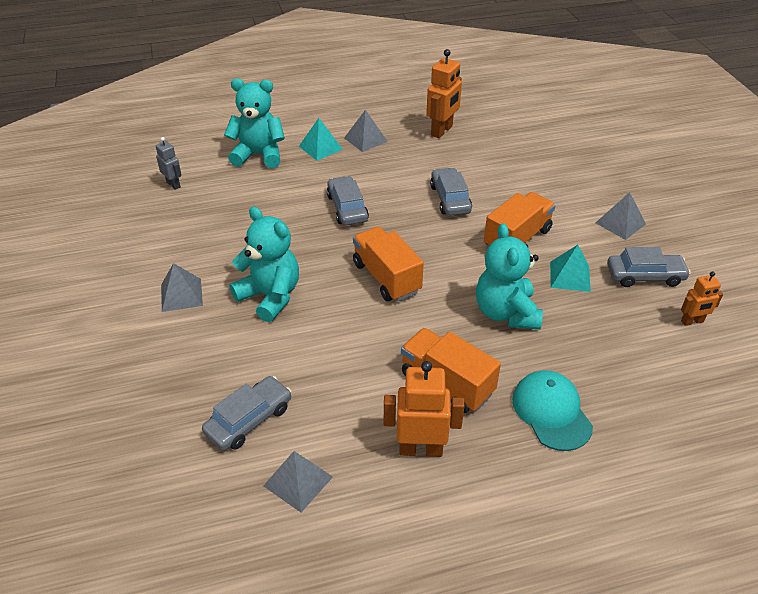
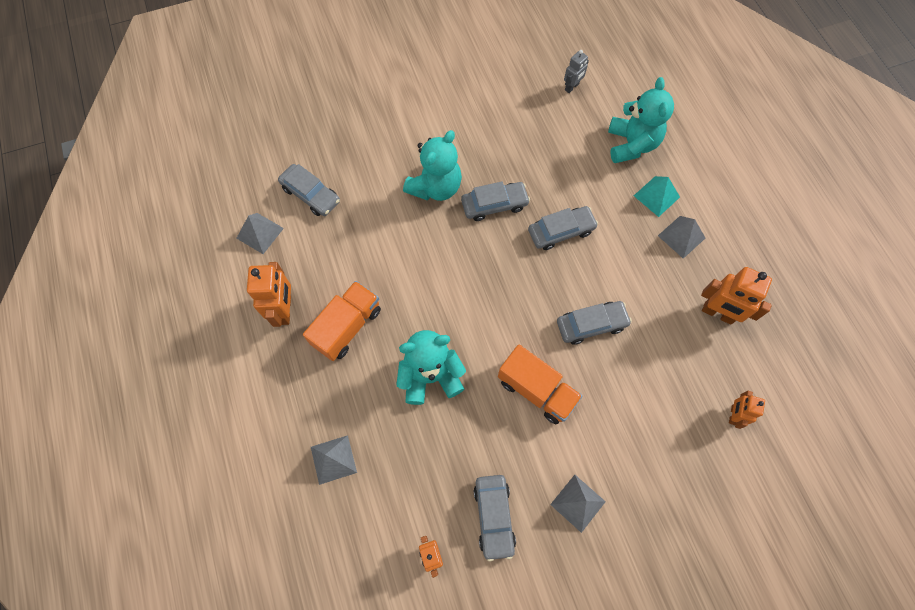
camera: 85 degrees right, 25 degrees up
grey pyramid [161,263,203,312] -> grey pyramid moved to [311,435,357,485]
orange truck [353,227,424,302] -> none
turquoise cap [512,370,593,451] -> none
turquoise pyramid [550,245,591,292] -> none
none -> grey car [461,181,530,221]
none -> orange robot [729,391,765,429]

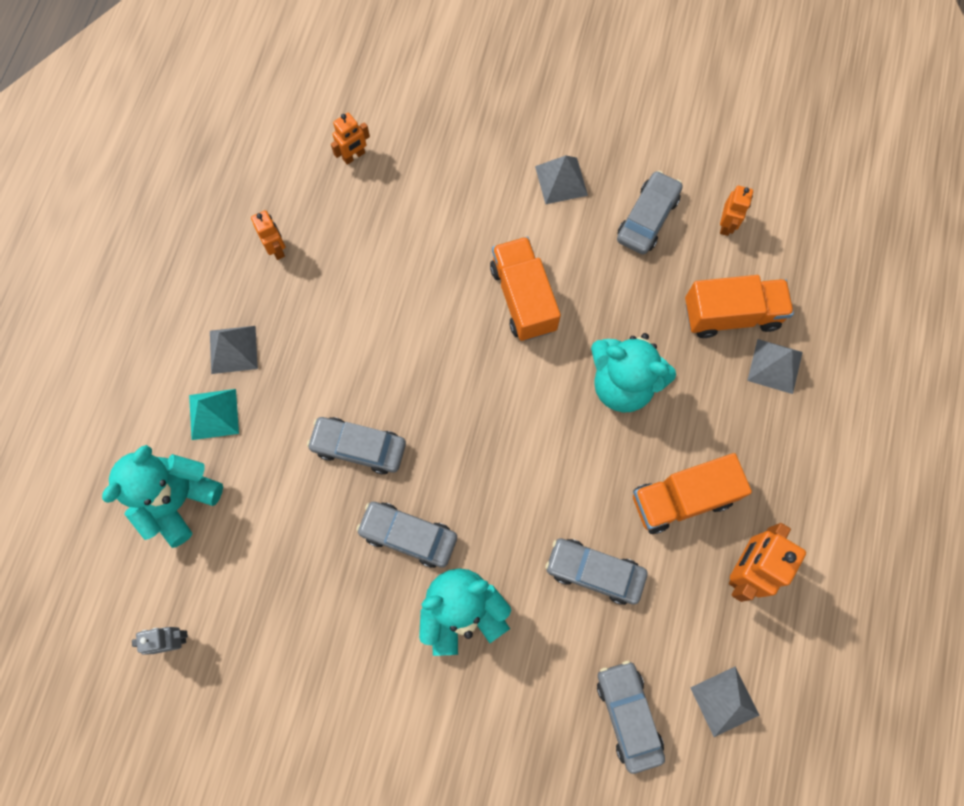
camera: 145 degrees left, 5 degrees up
grey car [557,301,632,345] -> grey car moved to [545,538,648,605]
orange robot [701,267,772,325] -> orange robot [251,210,286,260], size x0.59
none -> orange truck [685,275,794,338]

